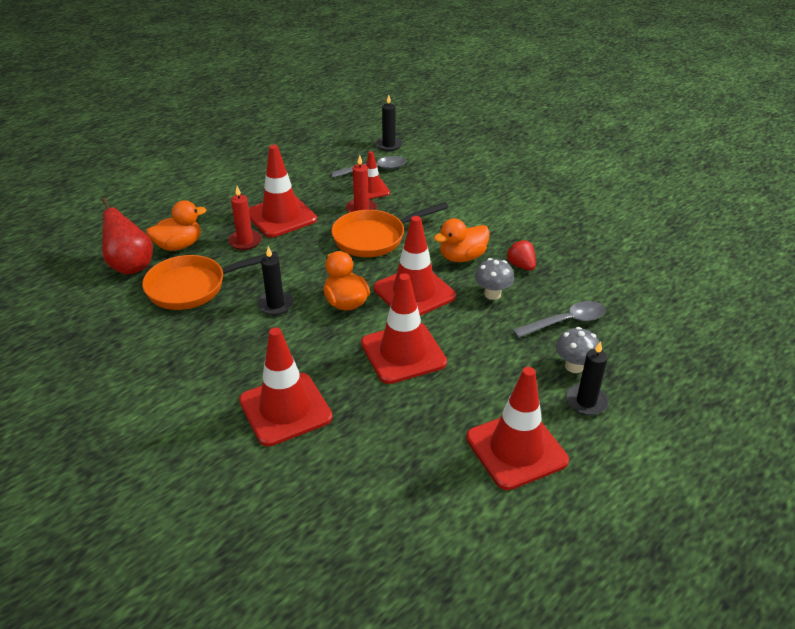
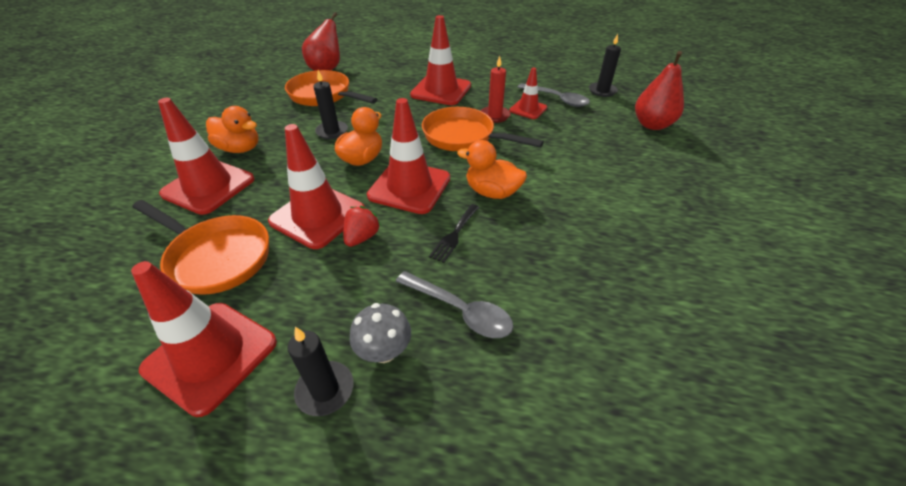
camera: 55 degrees right, 5 degrees up
orange duck [146,200,207,251] -> orange duck moved to [206,106,259,153]
red candle [228,186,262,250] -> none
grey mushroom [475,258,514,300] -> black fork [429,204,479,263]
red strawberry [505,239,536,271] -> red strawberry moved to [343,206,381,247]
none -> orange pan [132,200,269,295]
none -> red pear [635,51,684,130]

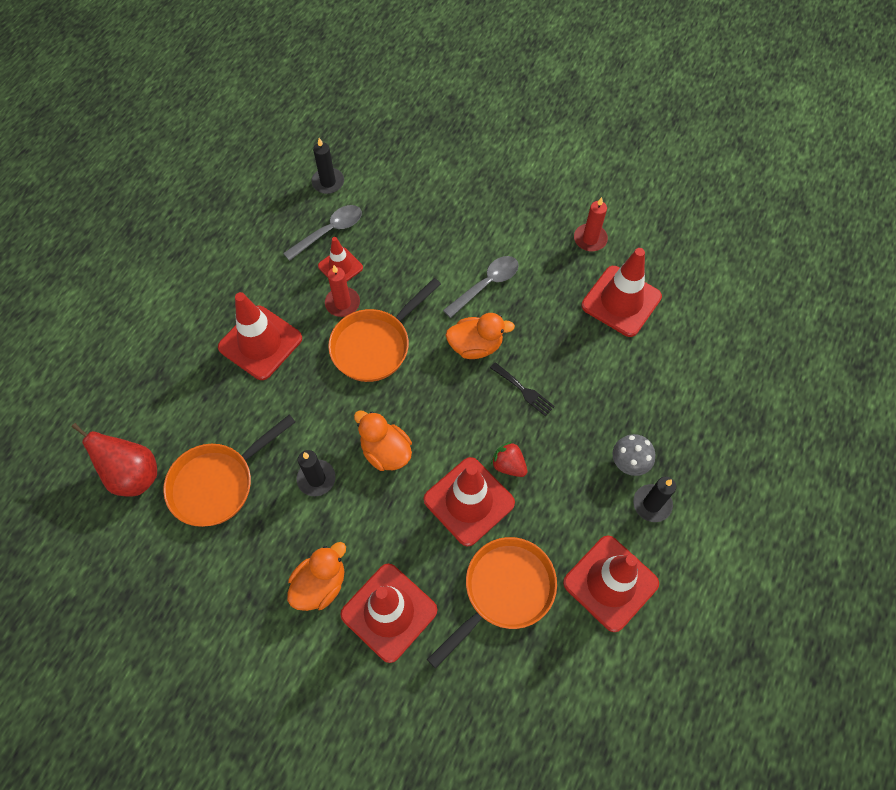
camera: 75 degrees left, 20 degrees up
red traffic cone [367,98,450,214] -> red traffic cone moved to [581,248,662,337]
grey spoon [396,271,513,338] -> grey spoon moved to [443,256,519,318]
orange duck [457,140,527,199] -> orange duck turned 135 degrees counterclockwise [445,313,515,359]
red pear [635,51,684,130] -> none
none -> red candle [574,197,608,251]

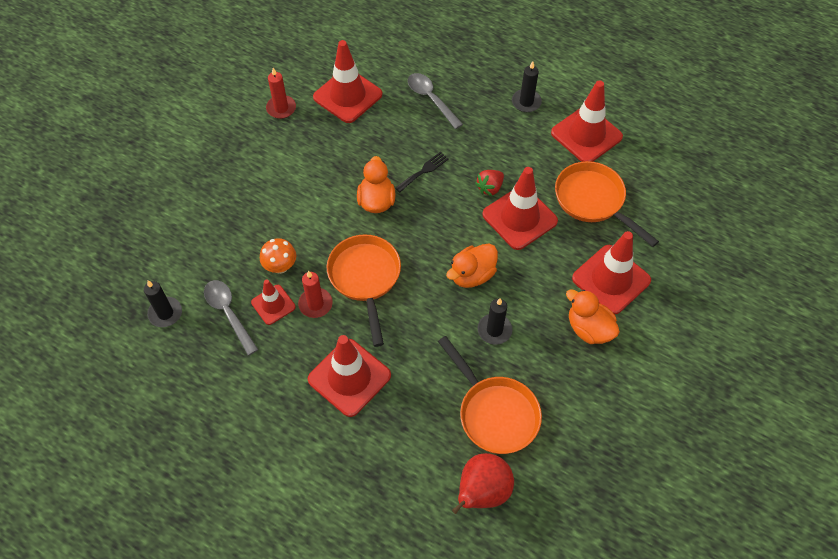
camera: 85 degrees left, 5 degrees down
orange pan [328,278,441,382] -> orange pan turned 150 degrees counterclockwise [327,234,401,347]
grey spoon [443,256,519,318] -> grey spoon moved to [408,73,463,129]
grey mushroom [612,434,655,476] -> none
none -> orange mushroom [260,238,296,274]

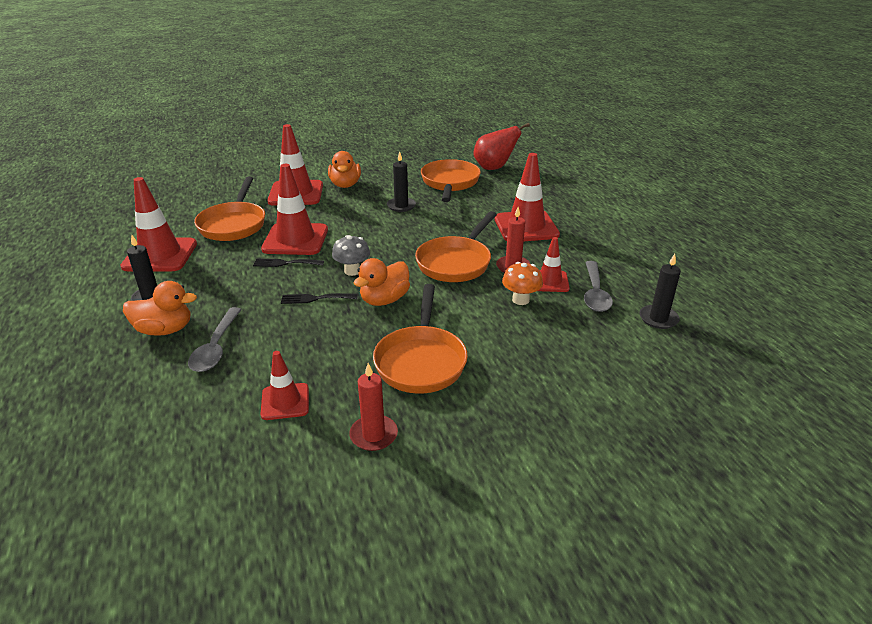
camera: 140 degrees left, 25 degrees down
red traffic cone [313,40,382,123] -> red traffic cone [261,351,309,420], size x0.57
orange duck [446,244,498,288] -> orange duck moved to [123,281,197,336]
red strawberry [475,170,504,196] -> black fork [253,259,324,267]
none -> grey mushroom [332,235,370,276]
none -> orange pan [373,284,468,394]

